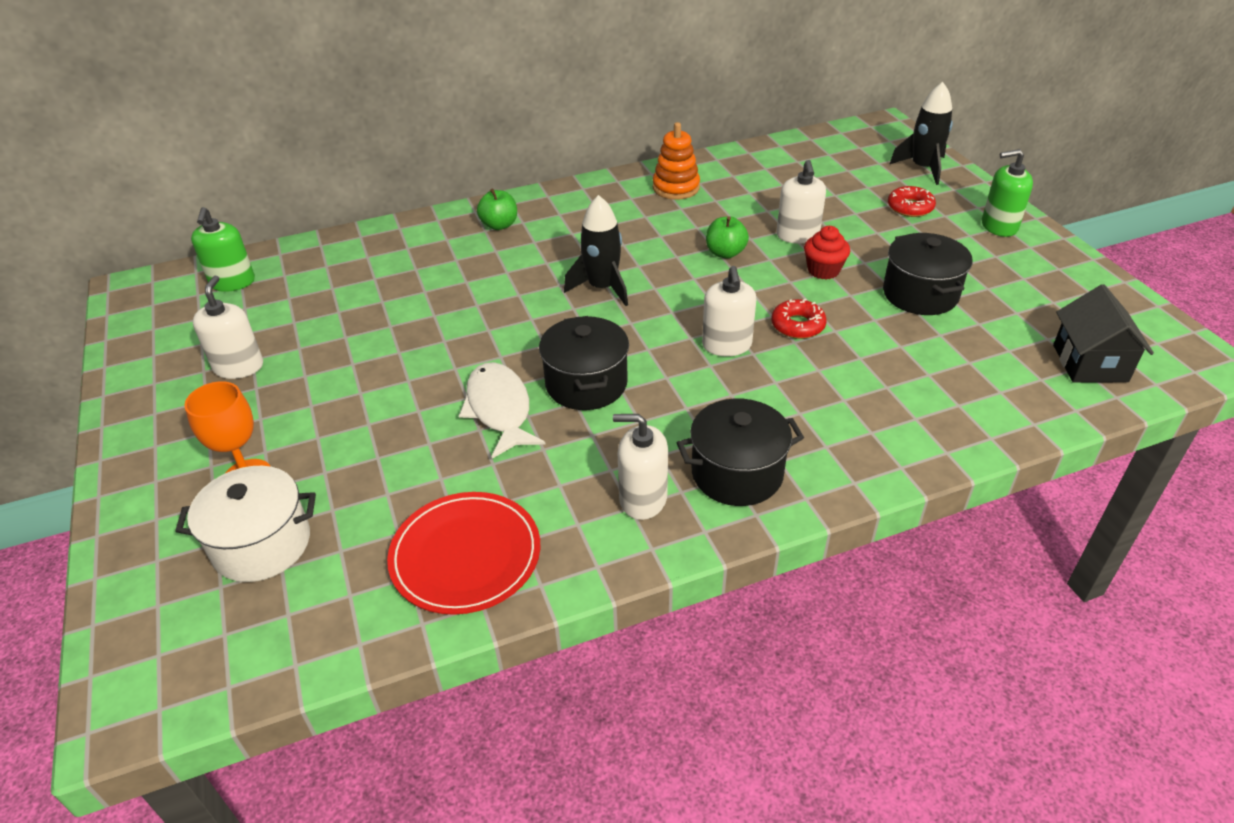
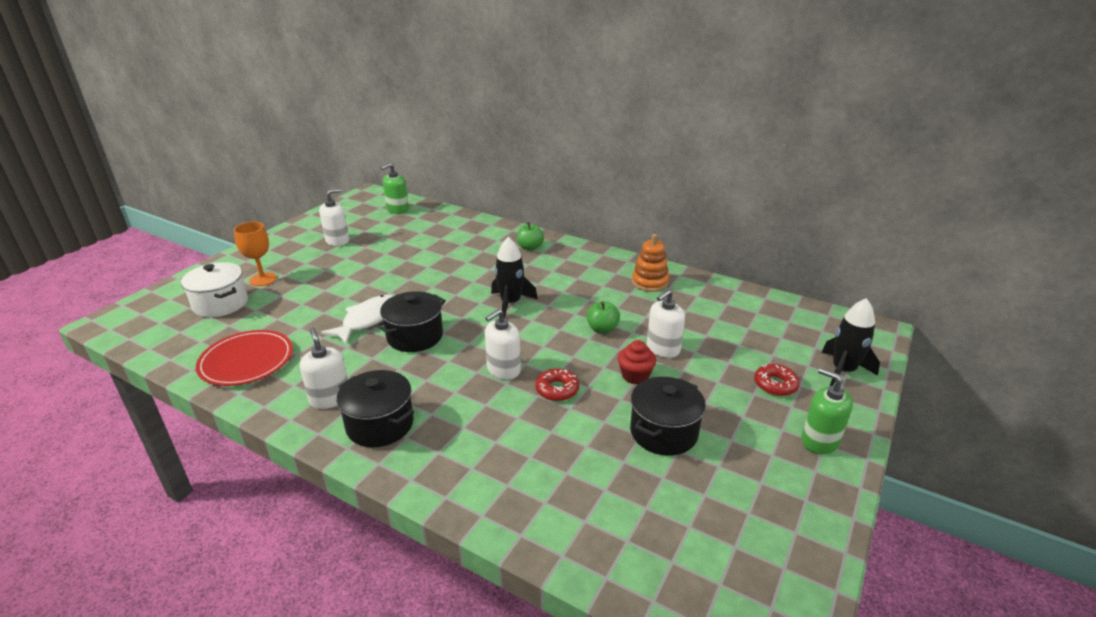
camera: 50 degrees right, 10 degrees down
black house [1053,284,1154,383] -> none

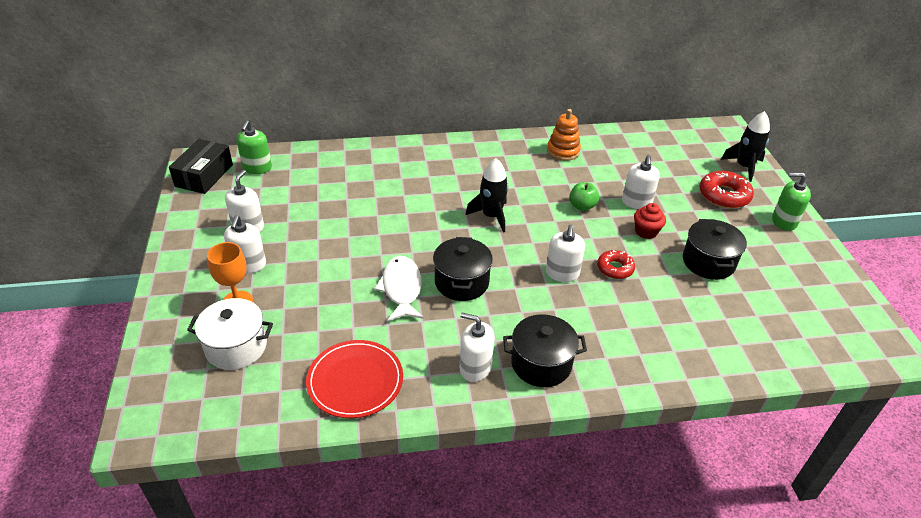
camera: 40 degrees left, 10 degrees up
green apple [517,222,544,251] -> none
red donut [754,364,800,396] -> red donut [699,171,754,209], size x1.57
none -> black box [169,139,233,194]
none -> white soap dispenser [224,215,266,273]

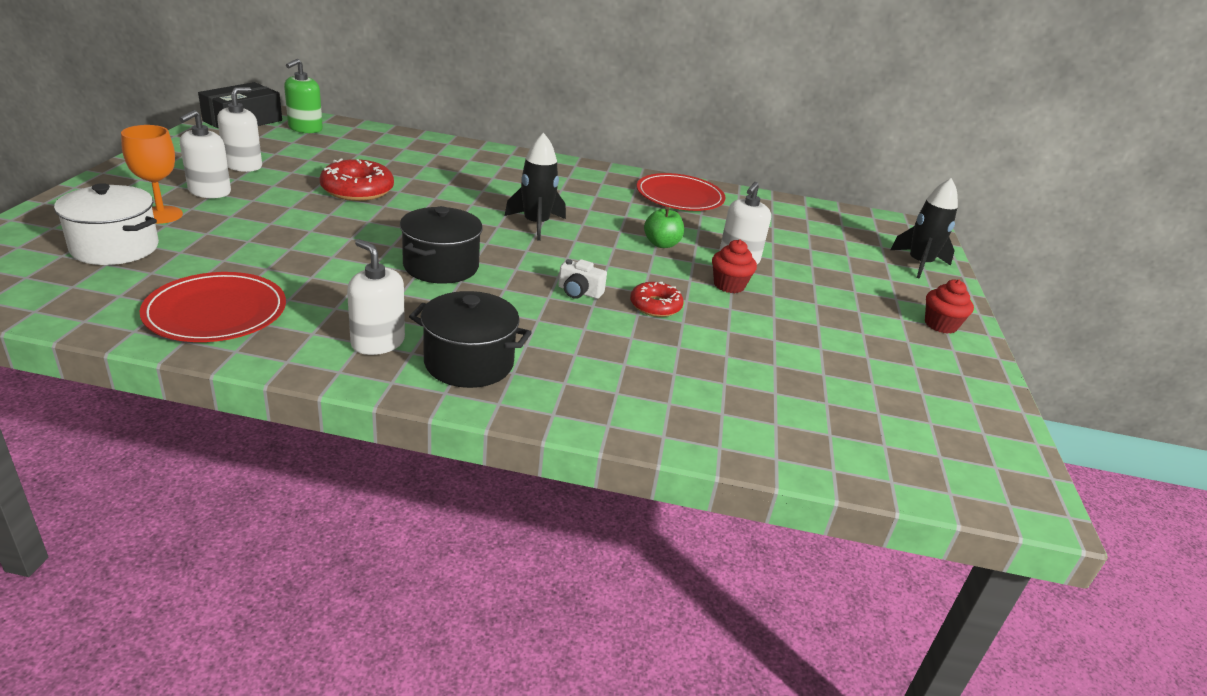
camera: 15 degrees right, 10 degrees down
white fish [374,256,424,322] -> none
white soap dispenser [546,225,585,282] -> white camera [558,259,607,299]
orange stacking toy [547,109,581,161] -> red plate [637,173,726,211]
black pot [683,219,747,280] -> none
red donut [699,171,754,209] -> red donut moved to [319,159,394,201]
green soap dispenser [772,173,811,231] -> red cupcake [925,279,974,334]

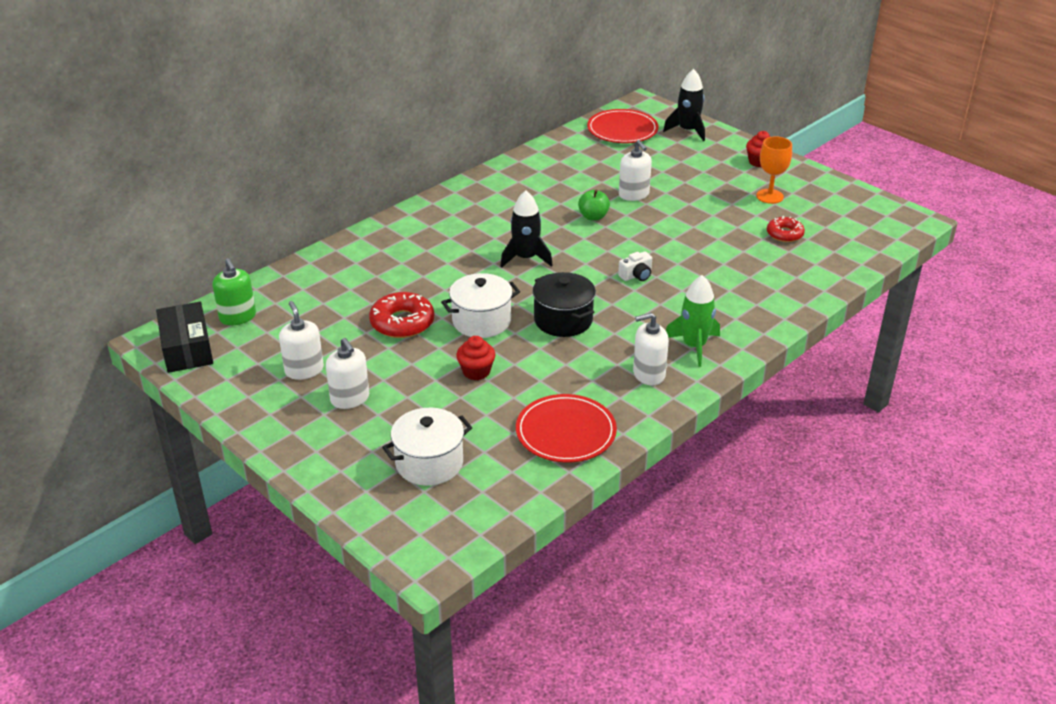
camera: 50 degrees left, 5 degrees up
orange goblet [121,125,183,224] -> orange goblet moved to [756,136,792,204]
black pot [409,291,532,388] -> green rocket [666,275,720,367]
red donut [630,282,683,317] -> red donut moved to [767,216,805,242]
red plate [637,173,726,211] -> red plate moved to [587,109,659,143]
red cupcake [712,240,757,293] -> red cupcake moved to [456,336,495,380]
none -> white pot [441,273,520,338]

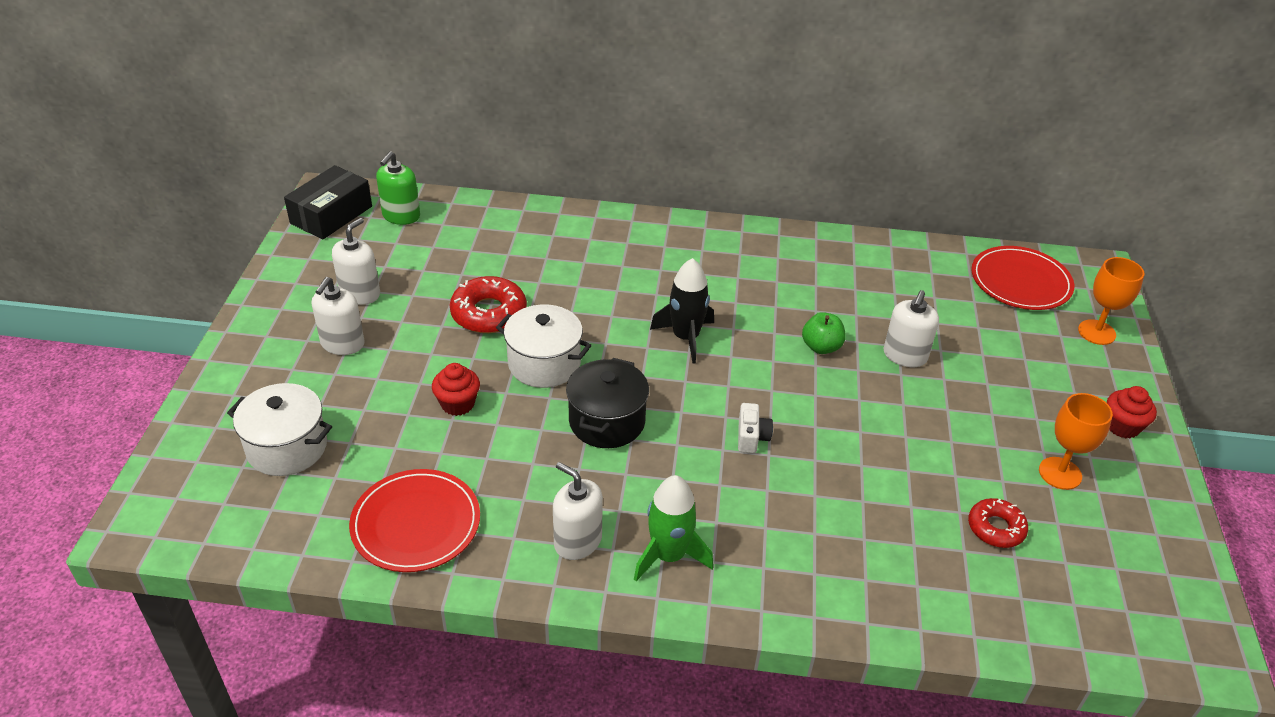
camera: 50 degrees right, 5 degrees up
white camera [618,251,652,281] -> white camera turned 105 degrees counterclockwise [738,403,773,453]
black rocket [663,69,705,141] -> orange goblet [1078,257,1144,345]

